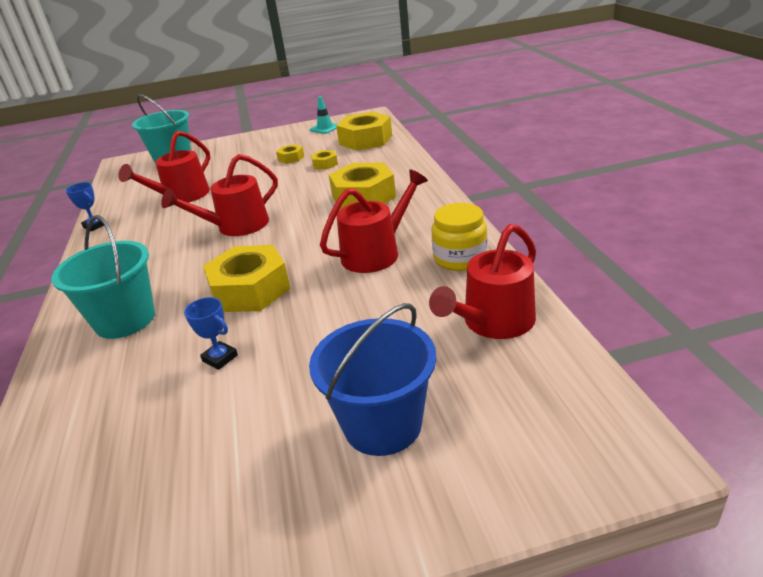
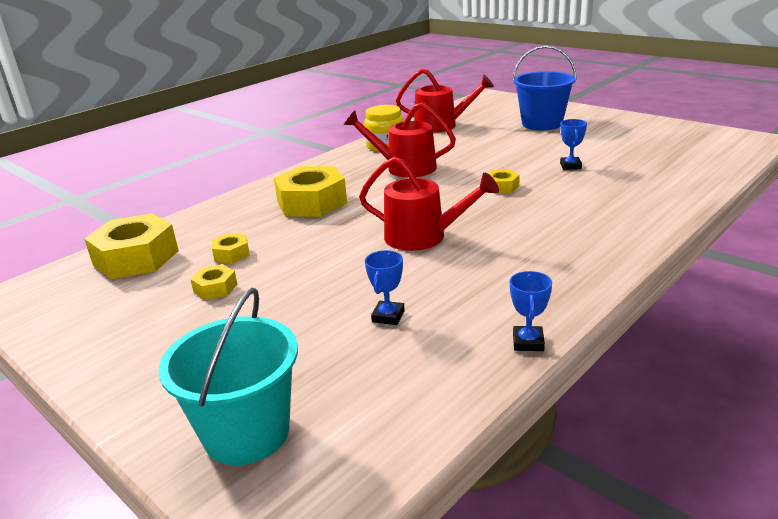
camera: 125 degrees left, 5 degrees down
turquoise bucket [51,215,155,339] -> none
red watering can [118,131,210,203] -> blue trophy [365,250,405,325]
yellow nut [203,245,291,312] -> yellow nut [488,170,520,194], size x0.47
turquoise traffic cone [310,96,337,134] -> none

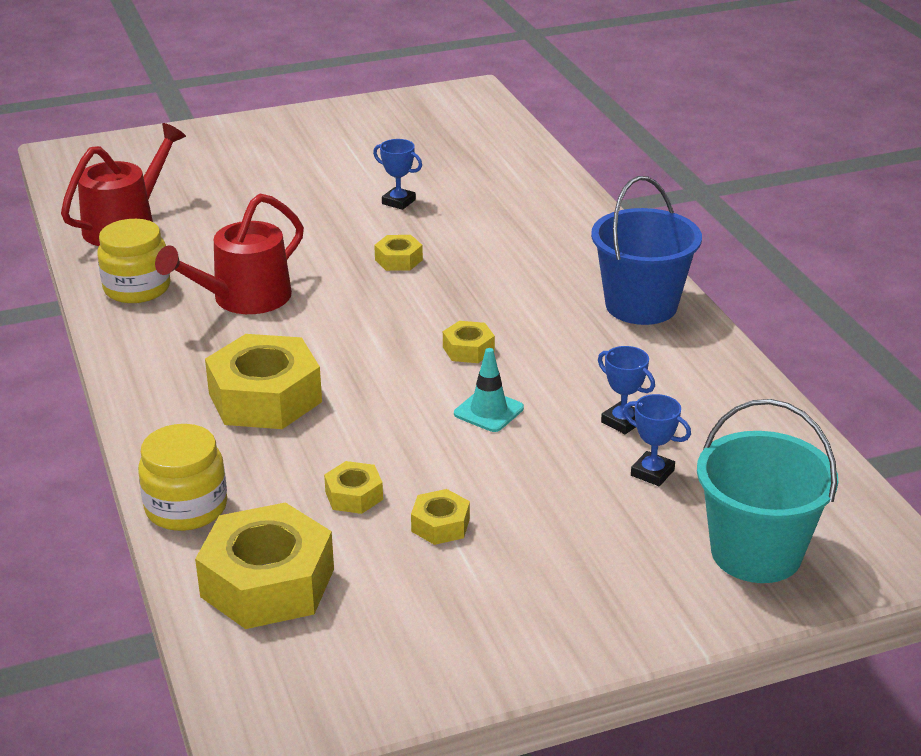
camera: 65 degrees left, 5 degrees up
red watering can [359,157,499,251] -> yellow nut [443,321,495,363]
blue trophy [510,271,552,351] -> blue trophy moved to [623,394,691,486]
blue bucket [512,46,577,130] -> blue bucket moved to [591,176,702,325]
none -> yellow jar [138,424,227,531]
none -> turquoise traffic cone [454,348,524,432]

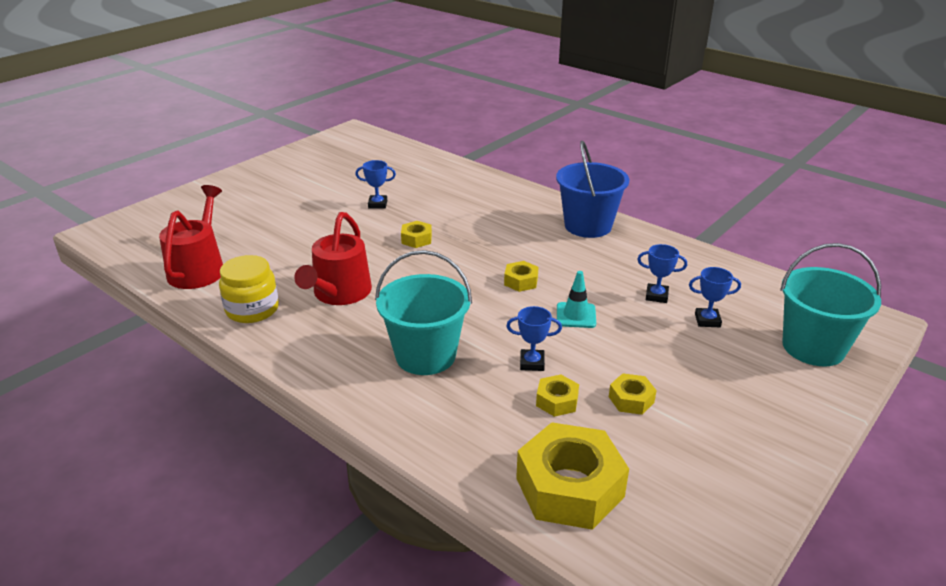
camera: 30 degrees left, 0 degrees up
yellow jar [138,424,227,531] -> none
yellow nut [205,334,322,429] -> turquoise bucket [375,250,472,375]
none -> blue trophy [506,306,562,371]

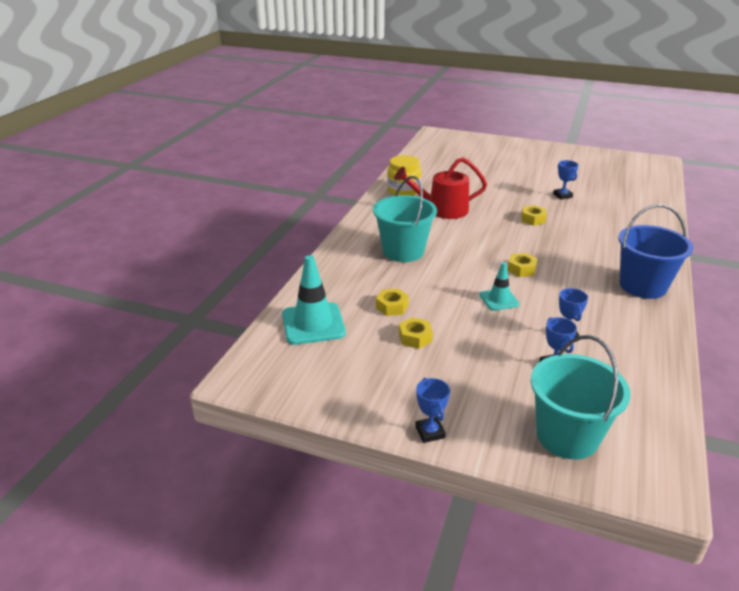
camera: 70 degrees right, 0 degrees up
red watering can [159,185,223,289] -> none
blue trophy [506,306,562,371] -> blue trophy moved to [415,378,450,443]
yellow nut [516,422,629,530] -> turquoise traffic cone [282,255,346,345]

